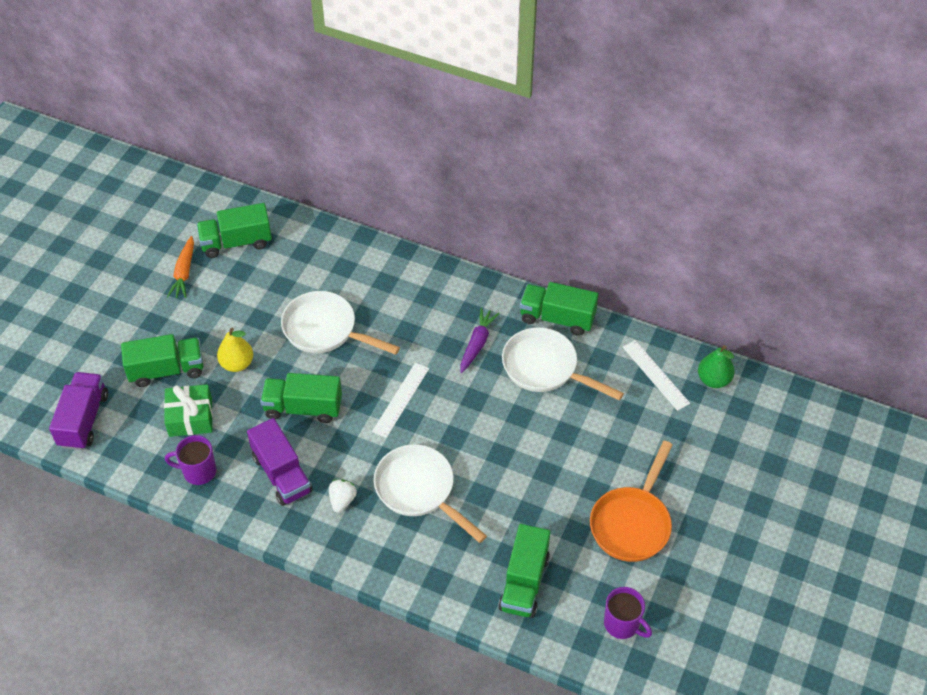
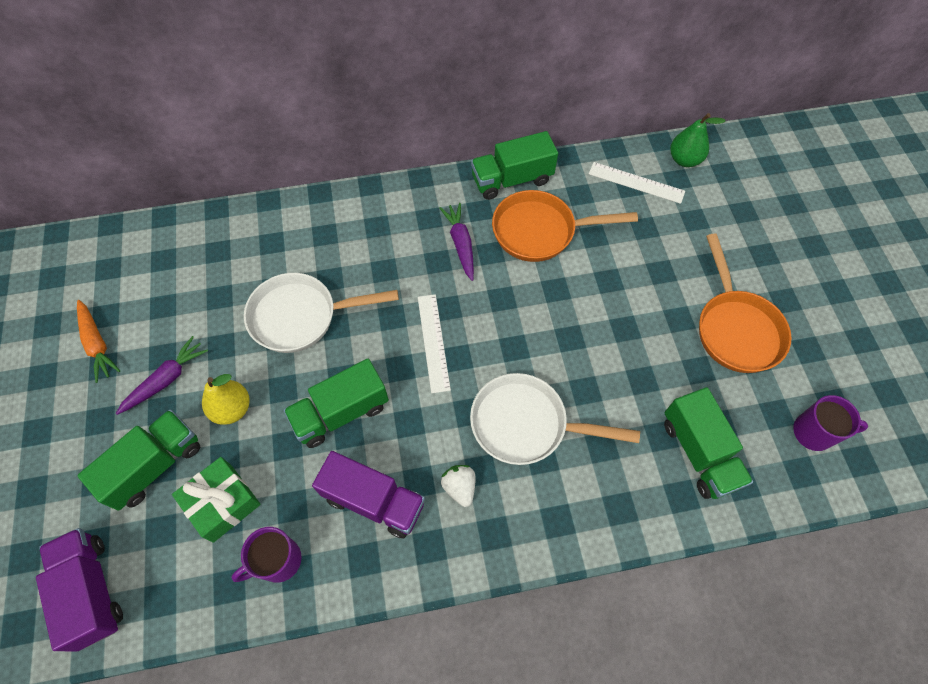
camera: 35 degrees left, 10 degrees up
green truck [197,203,272,258] -> none
white pan [502,327,624,401] -> orange pan [492,190,638,262]
none -> purple carrot [116,336,208,415]

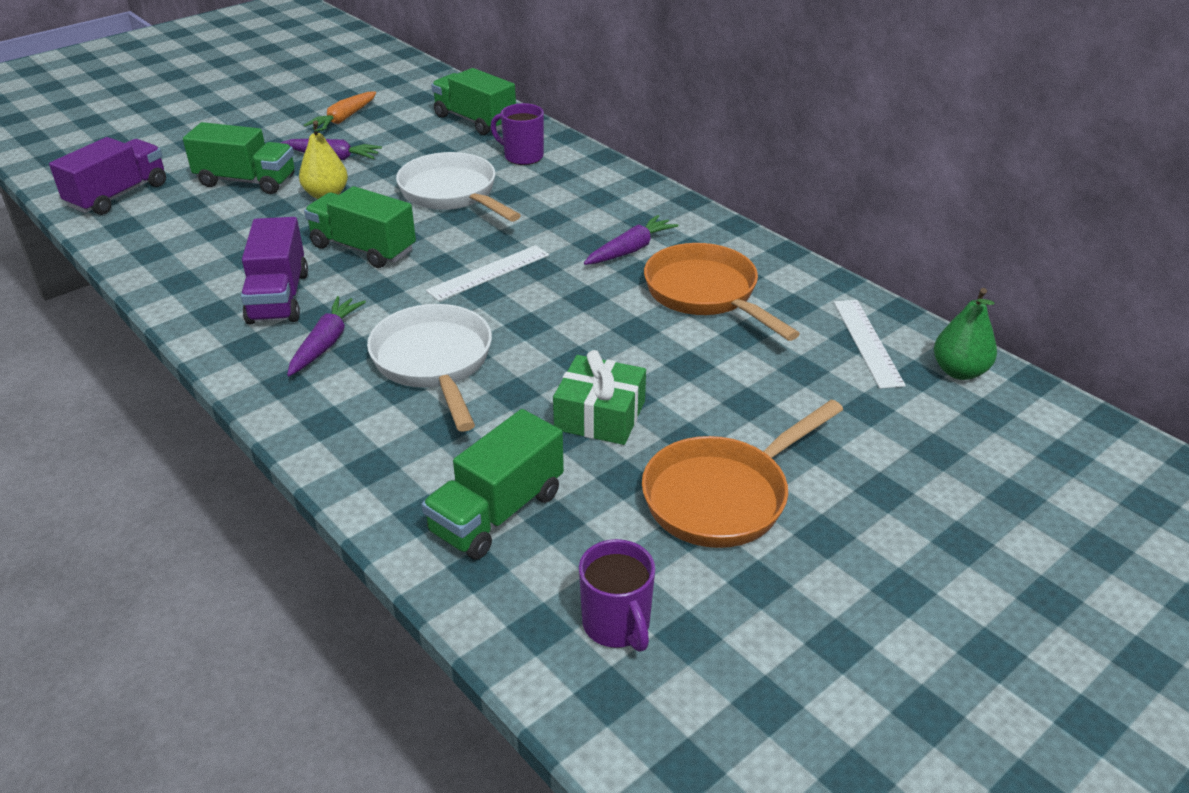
camera: 60 degrees right, 25 degrees down
green gift [172,457,261,543] -> green gift moved to [553,350,646,445]
purple mug [231,527,302,583] -> purple mug moved to [491,103,544,165]
white strawberry [441,465,476,507] -> purple carrot [287,296,366,376]
green truck [471,131,558,200] -> green truck moved to [431,68,516,135]

